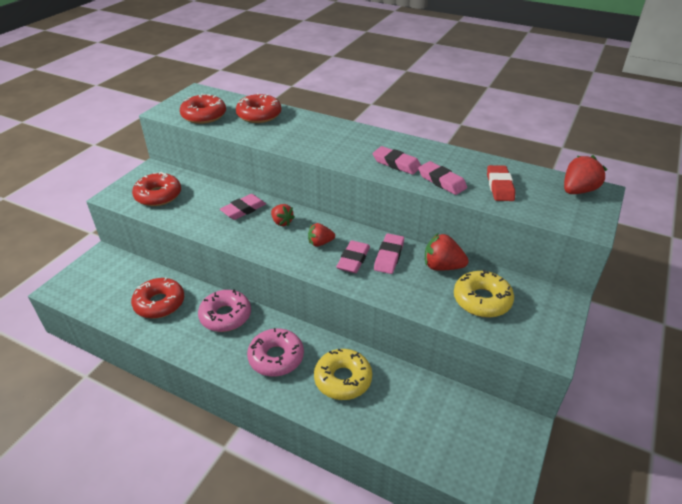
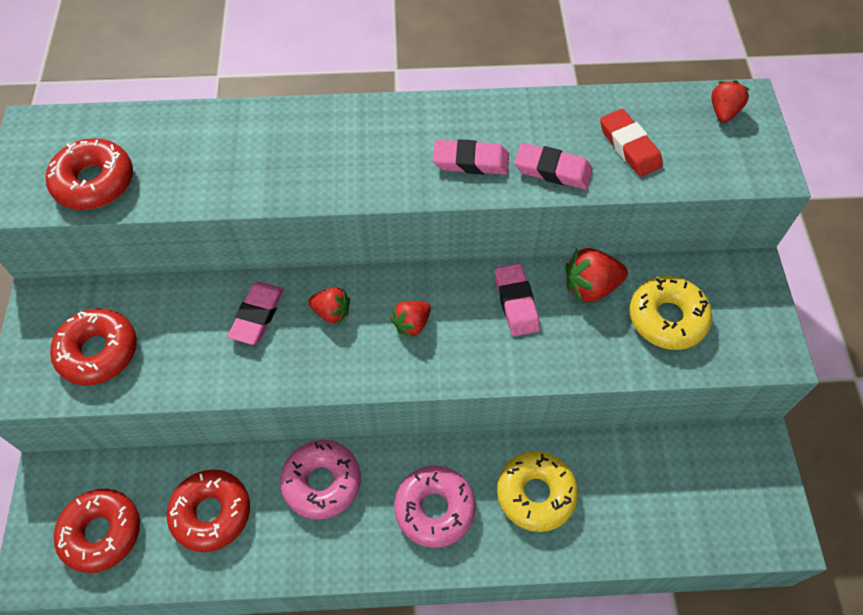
camera: 30 degrees left, 20 degrees up
red donut [236,93,281,123] -> red donut moved to [54,489,140,573]
pink eraser [336,240,370,273] -> none
red strawberry [564,155,607,194] -> red strawberry [711,80,750,122], size x0.66

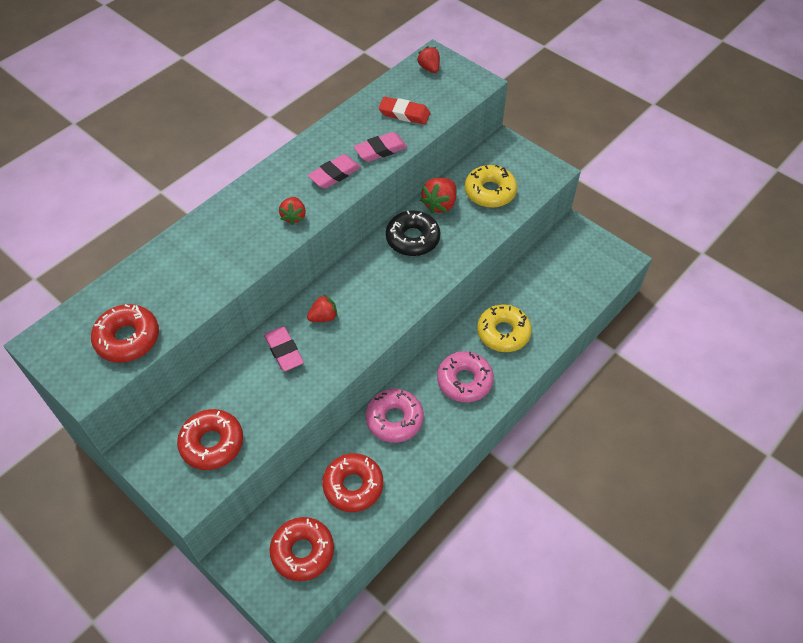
camera: 45 degrees left, 5 degrees down
red strawberry [391,301,431,338] -> red strawberry moved to [279,197,306,225]
pink eraser [495,264,540,336] -> black donut [386,210,440,256]

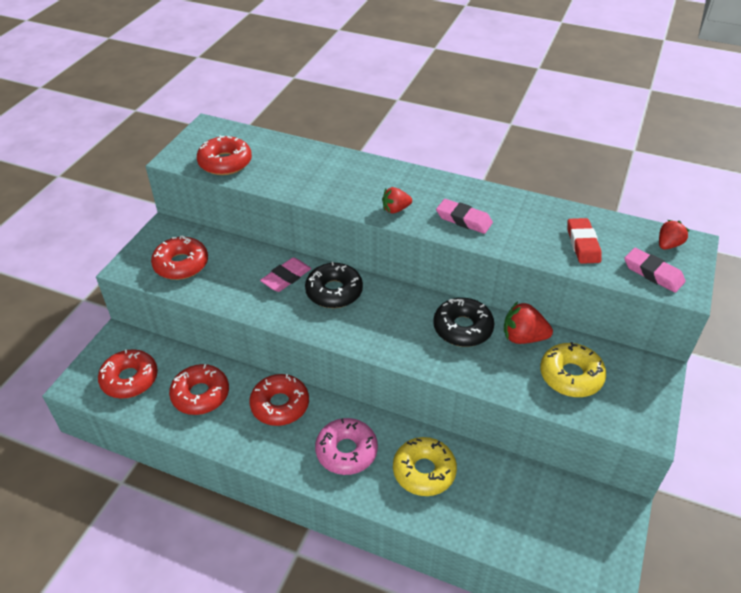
camera: 70 degrees right, 10 degrees down
red strawberry [307,295,338,322] -> black donut [305,262,363,308]
pink eraser [354,132,407,162] -> pink eraser moved to [624,248,685,293]
pink donut [366,389,424,443] -> red donut [249,374,309,426]

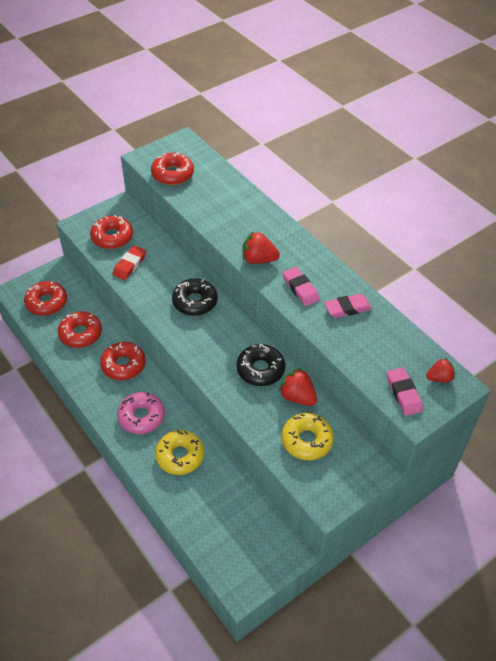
camera: 30 degrees right, 5 degrees up
pink eraser [260,257,311,292] -> pink eraser moved to [324,294,372,318]
red strawberry [382,187,412,214] -> red strawberry [242,231,280,264], size x1.51
red eraser [567,218,602,264] -> red eraser moved to [113,245,146,280]

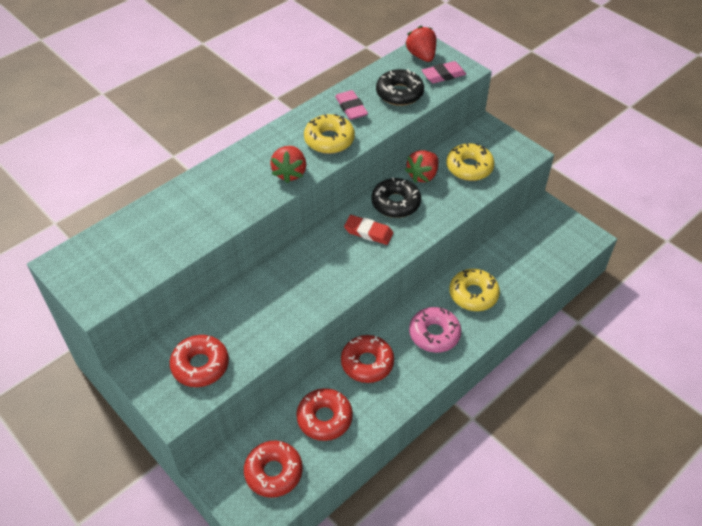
camera: 95 degrees left, 0 degrees up
red eraser [113,245,146,280] -> red eraser moved to [344,215,394,245]
red donut [151,152,194,185] -> none
black donut [172,279,218,316] -> black donut moved to [376,69,424,106]
pink eraser [282,267,320,306] -> yellow donut [304,114,355,154]
red strawberry [426,358,455,382] -> red strawberry [405,25,436,62], size x1.51

